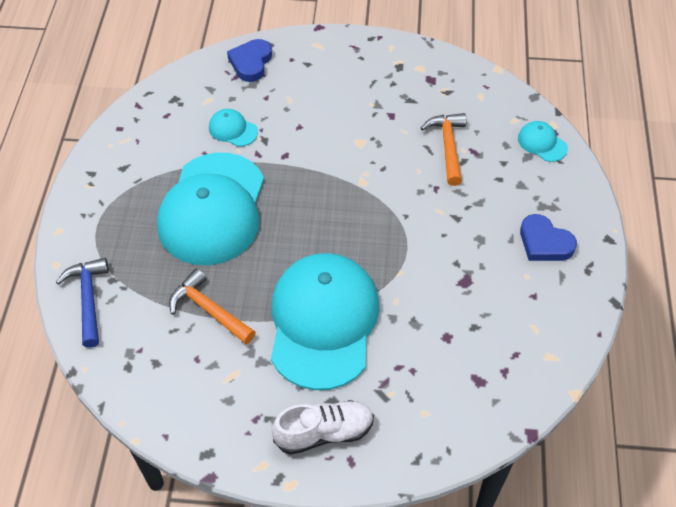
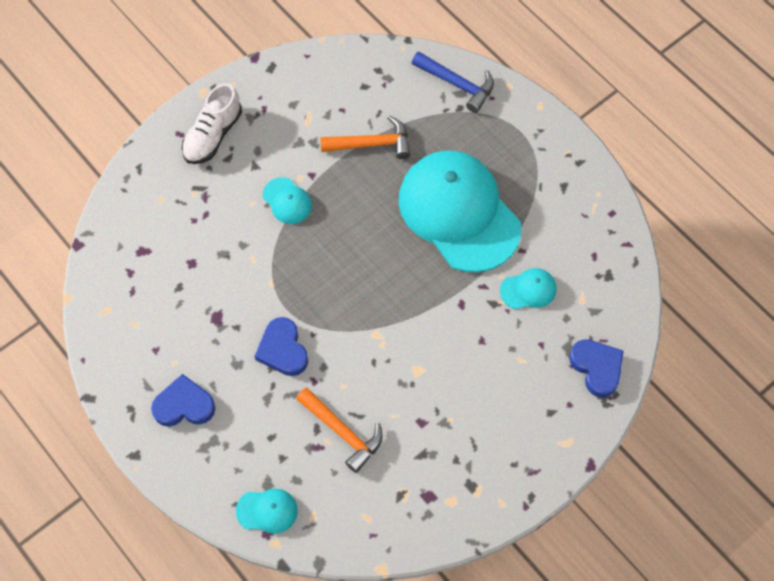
camera: 135 degrees right, 10 degrees up
turquoise cap [271,253,379,390] -> turquoise cap [263,177,312,224], size x0.40
none -> blue heart [255,317,308,376]

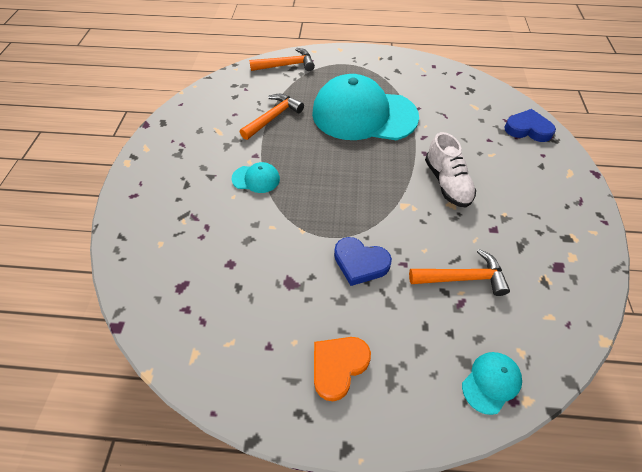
camera: 45 degrees left, 10 degrees down
blue heart [151,374,215,427] -> orange heart [314,337,371,401]
white shoe [182,83,242,164] -> white shoe moved to [425,132,476,208]
blue hammer [412,51,494,113] -> orange hammer [249,48,315,71]
turquoise cap [500,268,556,309] -> none

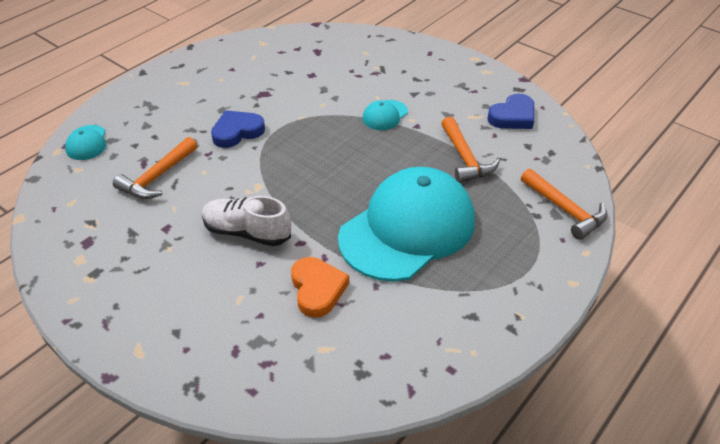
camera: 125 degrees right, 10 degrees down
orange hammer [249,48,315,71] -> orange hammer turned 60 degrees counterclockwise [521,169,608,240]
orange heart [314,337,371,401] -> orange heart moved to [291,257,349,318]
blue heart [504,109,556,142] -> blue heart moved to [487,94,534,129]

